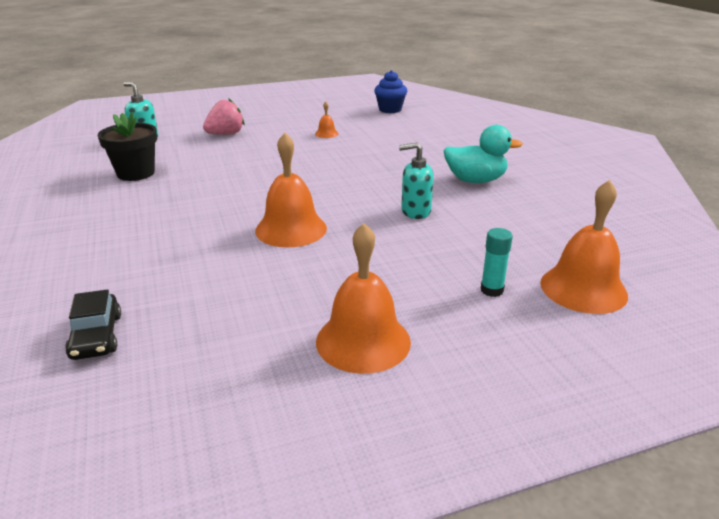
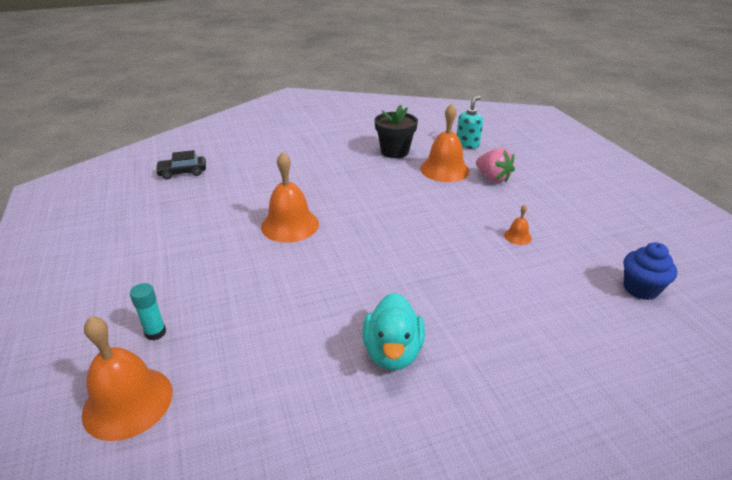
camera: 90 degrees right, 5 degrees up
orange bell [316,223,411,374] -> orange bell moved to [420,104,469,182]
turquoise soap dispenser [399,142,434,219] -> none

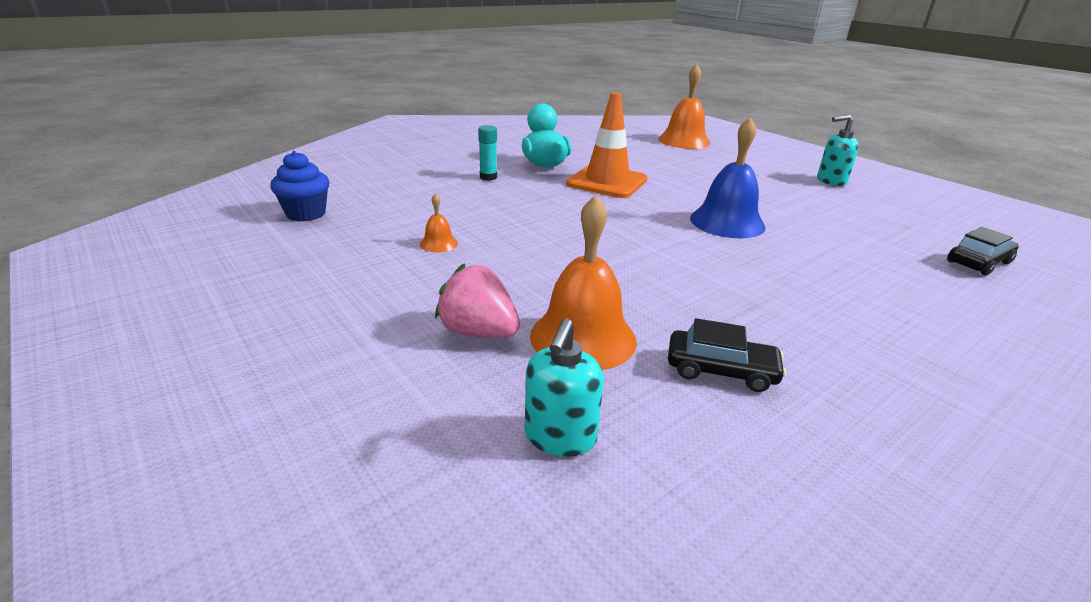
camera: 160 degrees right, 5 degrees down
turquoise glue stick [130,283,166,341] -> turquoise glue stick moved to [478,125,497,181]
orange bell [261,152,319,243] -> blue bell [690,117,765,238]
black flower pot [375,105,418,158] -> black car [668,318,786,392]
none -> orange traffic cone [566,92,647,198]
none -> turquoise soap dispenser [817,115,859,186]

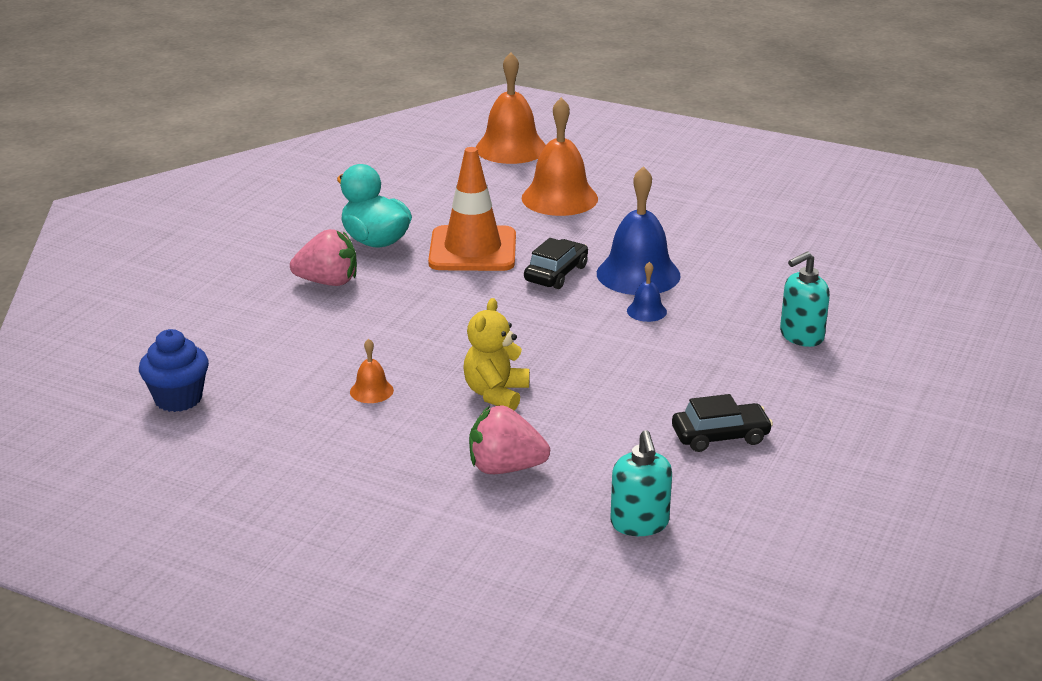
camera: 25 degrees left, 0 degrees up
turquoise glue stick [478,125,497,181] -> pink strawberry [290,229,357,286]
orange bell [530,195,637,370] -> orange bell moved to [522,97,598,216]
turquoise soap dispenser [817,115,859,186] -> turquoise soap dispenser moved to [780,251,830,347]
black car [947,227,1019,276] -> black car moved to [524,238,588,289]
none -> yellow teddy bear [463,298,530,410]
none -> blue bell [627,262,667,322]

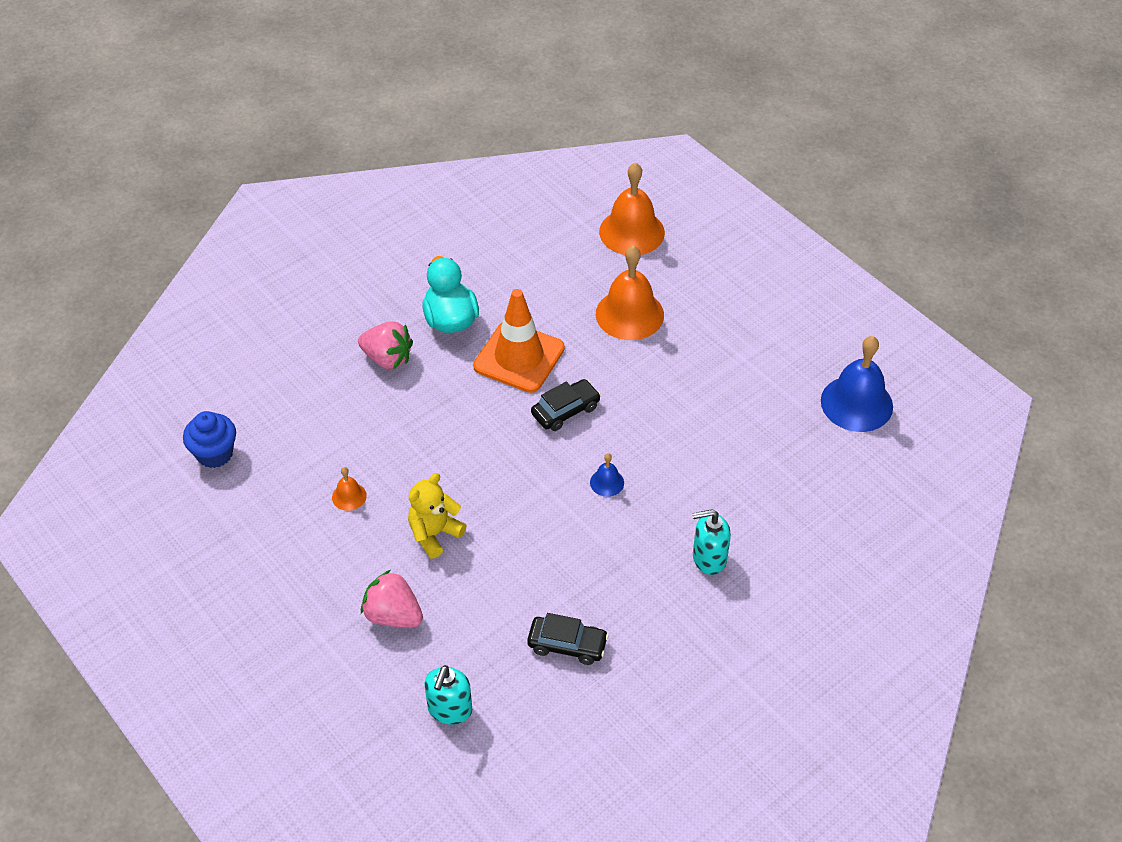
camera: 25 degrees right, 20 degrees up
blue bell [597,166,681,295] -> blue bell moved to [821,336,893,432]

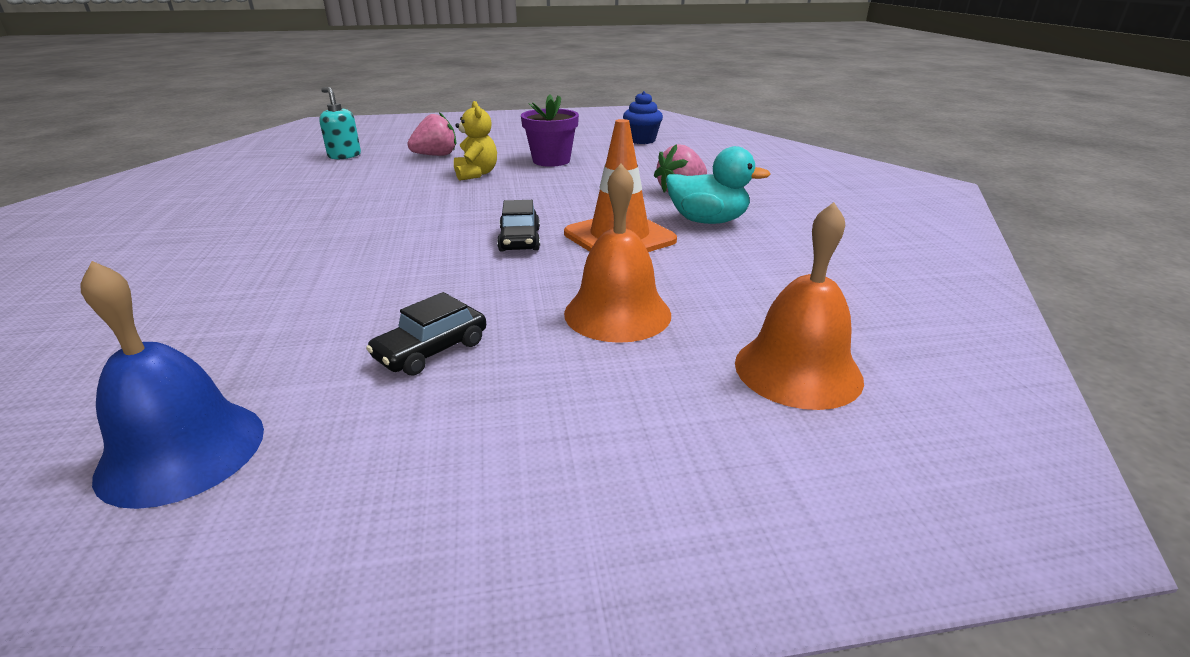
camera: 120 degrees right, 20 degrees down
orange bell [332,467,367,511] -> purple flower pot [521,94,579,167]
black car [527,613,609,665] -> black car moved to [366,292,486,376]
blue bell [590,453,624,497] -> none
turquoise soap dispenser [692,509,731,575] -> none

